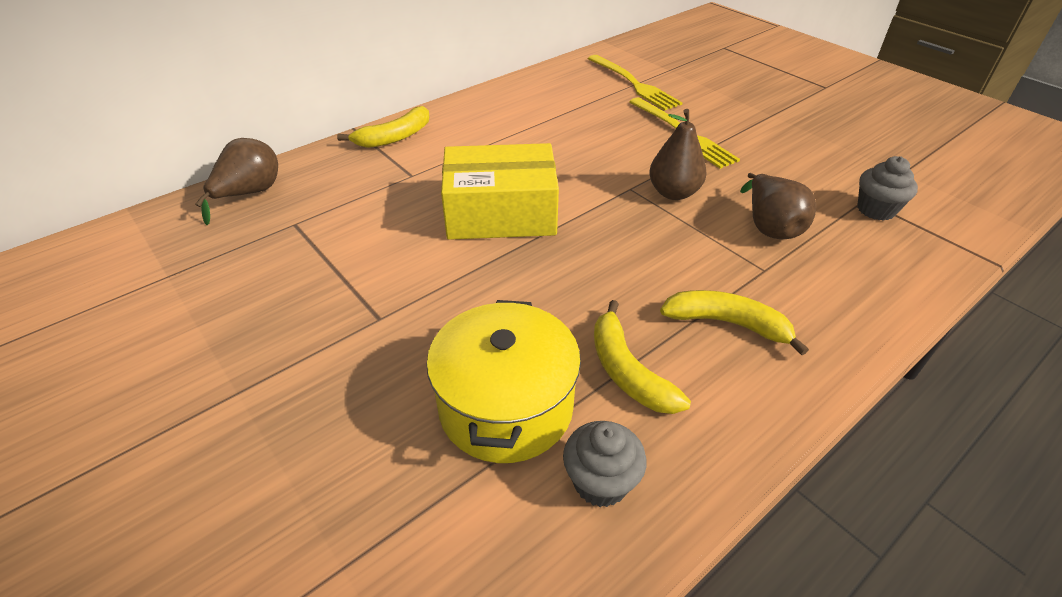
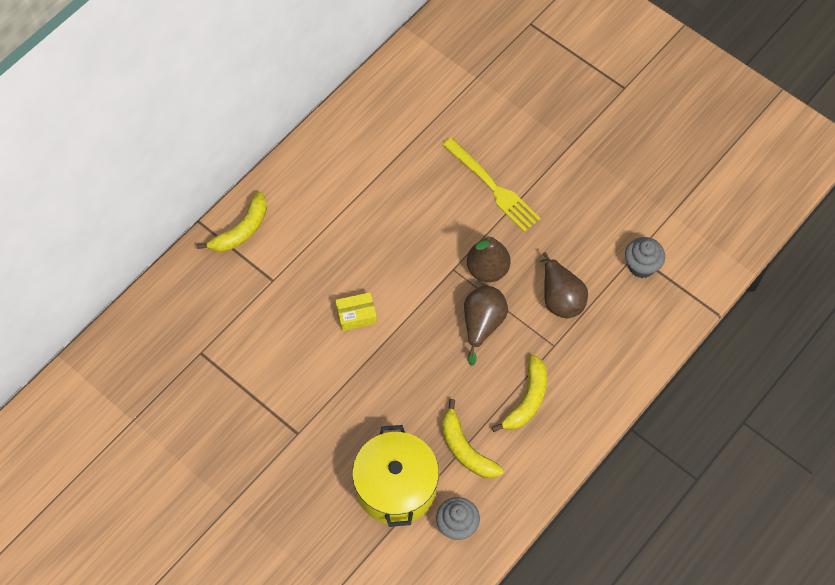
camera: 10 degrees left, 20 degrees up
brown pear [195,138,278,225] -> brown pear moved to [464,286,508,366]
yellow box [441,143,559,240] -> yellow box [335,292,377,331], size x0.44
yellow fork [588,55,682,111] -> none
yellow banana [660,290,809,355] -> yellow banana turned 105 degrees clockwise [492,355,547,432]

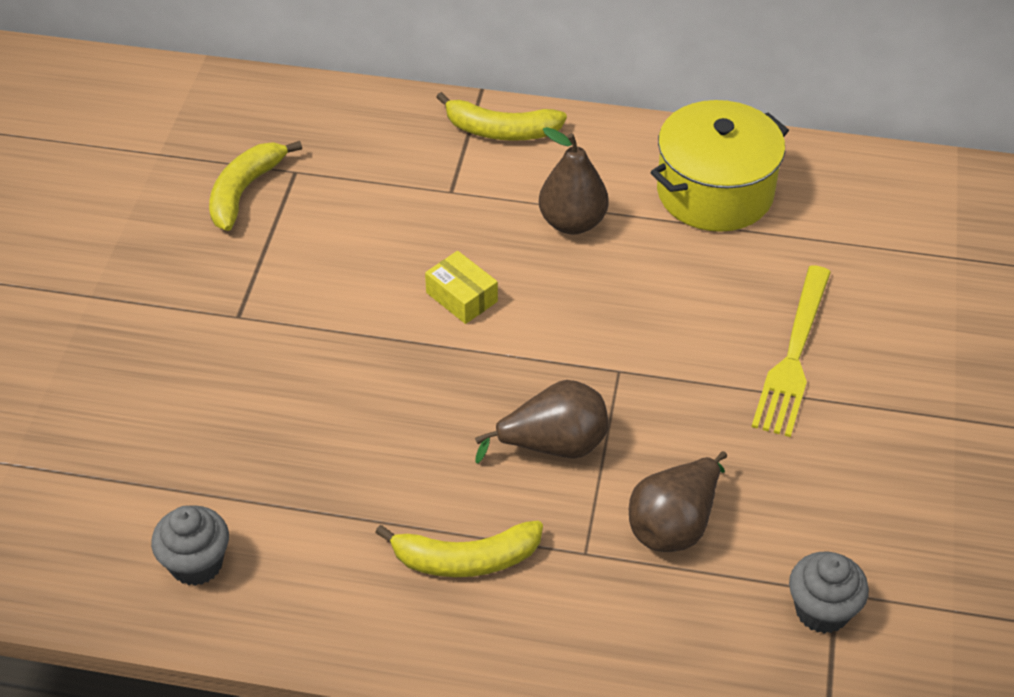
camera: 60 degrees right, 15 degrees down
yellow pot [352,425,439,527] -> yellow pot moved to [650,100,789,232]
yellow banana [442,399,504,478] -> yellow banana moved to [209,141,302,231]
brown pear [467,236,511,282] -> brown pear moved to [539,127,609,235]

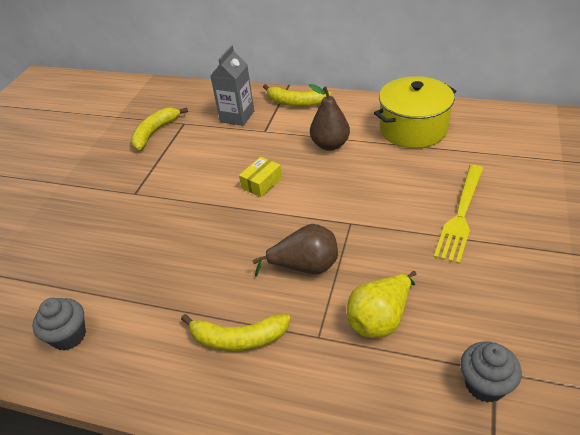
camera: 10 degrees right, 5 degrees down
yellow box [425,251,498,324] -> yellow box turned 75 degrees clockwise [239,157,282,197]
brown pear [629,451,727,552] -> yellow pear [347,271,416,338]
none -> grey carton [210,45,254,126]

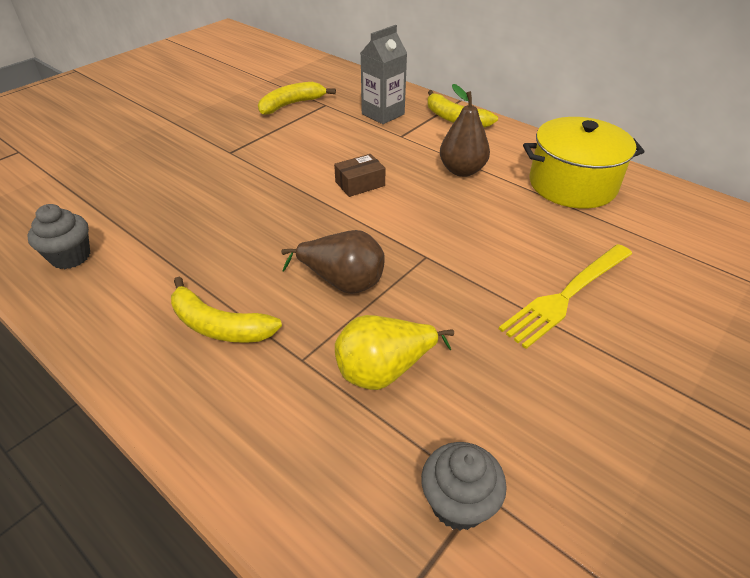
camera: 20 degrees right, 0 degrees up
yellow box [239,157,282,197] -> brown box [334,154,385,197]

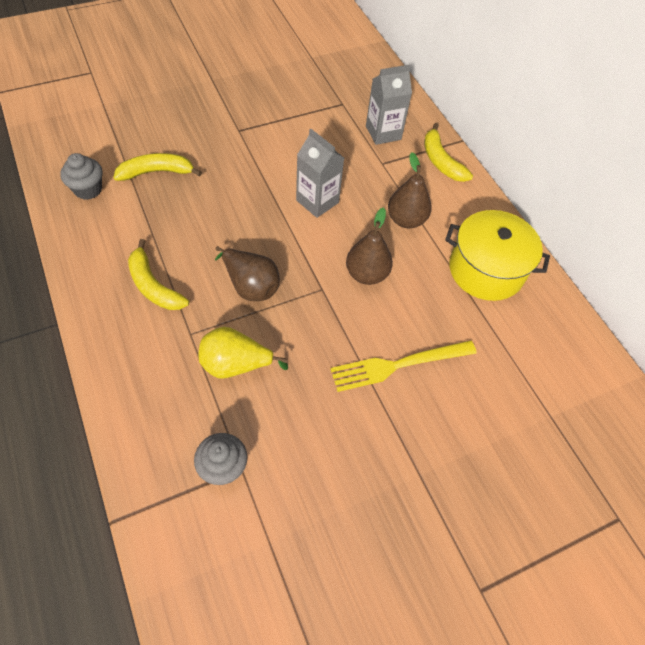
camera: 20 degrees right, 15 degrees up
yellow banana [258,82,336,115] -> yellow banana moved to [113,153,202,181]
brown box [334,154,385,197] -> grey carton [296,129,344,218]
none -> brown pear [346,208,393,285]

